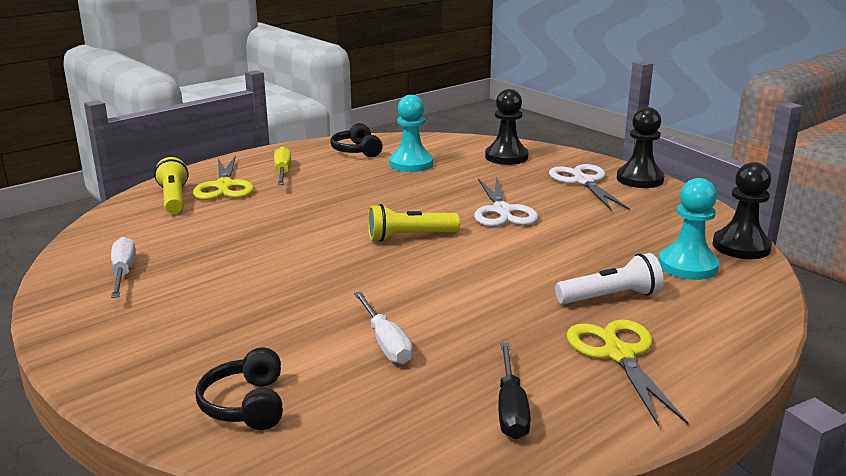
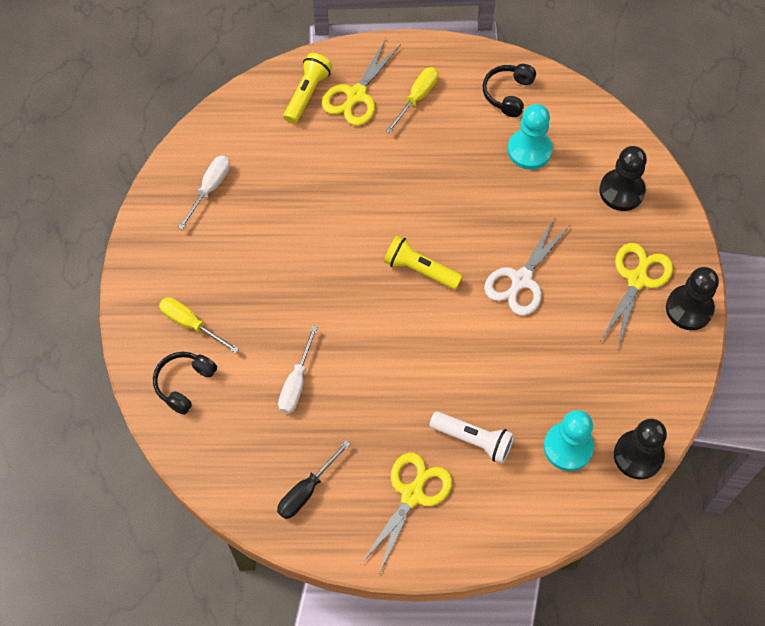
camera: 40 degrees right, 40 degrees up
white scissors [549,164,630,211] -> yellow scissors [601,243,673,349]
none -> yellow screwdriver [159,297,239,353]

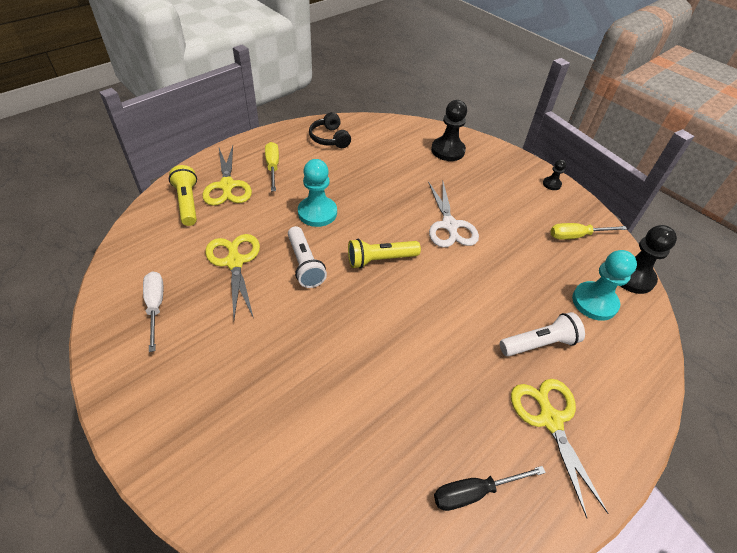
camera: 45 degrees left, 15 degrees down
black headphones [153,352,217,415] -> none
yellow screwdriver [159,297,239,353] -> yellow screwdriver moved to [550,223,627,239]
black screwdriver [277,440,350,519] -> black screwdriver turned 75 degrees clockwise [434,466,546,511]
white screwdriver [278,325,318,414] -> none
turquoise pawn [508,104,553,170] -> turquoise pawn moved to [298,159,337,227]
yellow scissors [601,243,673,349] -> yellow scissors moved to [205,234,260,319]
black pawn [666,267,719,330] -> black pawn [543,159,566,190], size x0.51
none -> white flashlight [288,226,327,288]

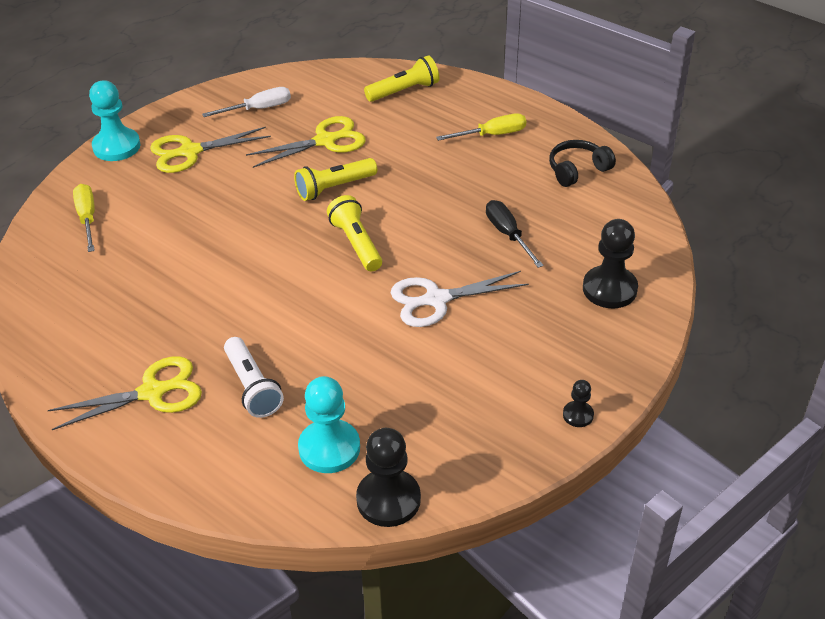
camera: 85 degrees right, 5 degrees down
yellow scissors [202,146,252,206] -> yellow scissors moved to [150,127,271,173]
white flashlight [288,226,327,288] -> yellow flashlight [294,158,377,201]
turquoise pawn [298,159,337,227] -> turquoise pawn moved to [89,80,141,161]
black screwdriver [434,466,546,511] -> black screwdriver moved to [486,200,544,268]
yellow screwdriver [550,223,627,239] -> yellow screwdriver moved to [73,184,95,252]

